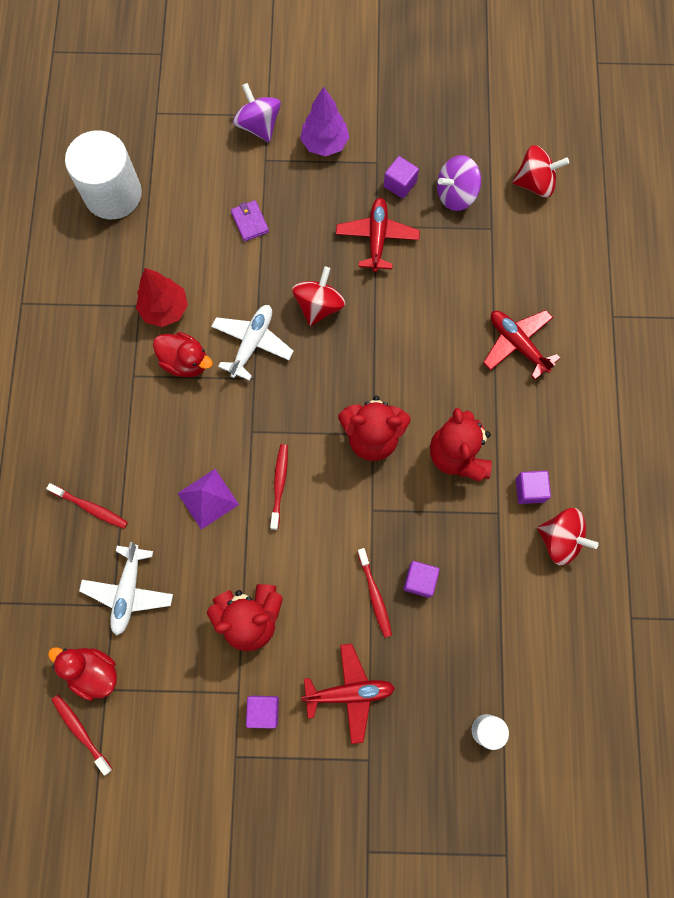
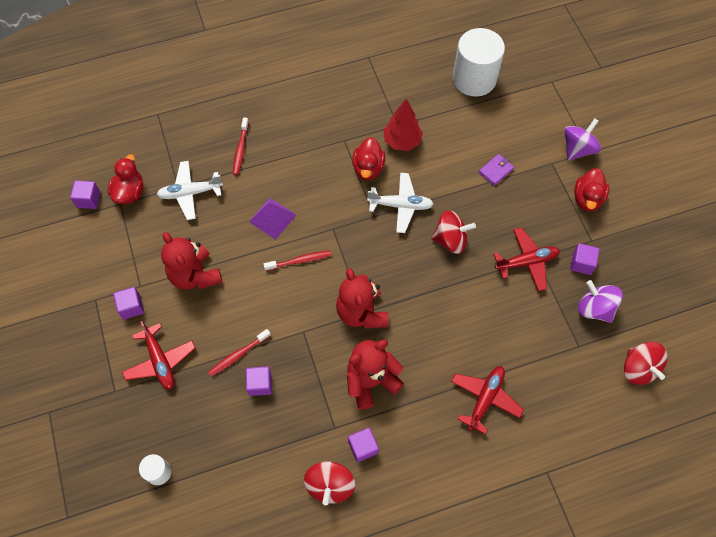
camera: 70 degrees right, 10 degrees down
red toothbrush [52,695,112,776] -> purple cube [70,180,100,209]
purple tree [300,87,350,157] -> red duck [574,168,609,211]

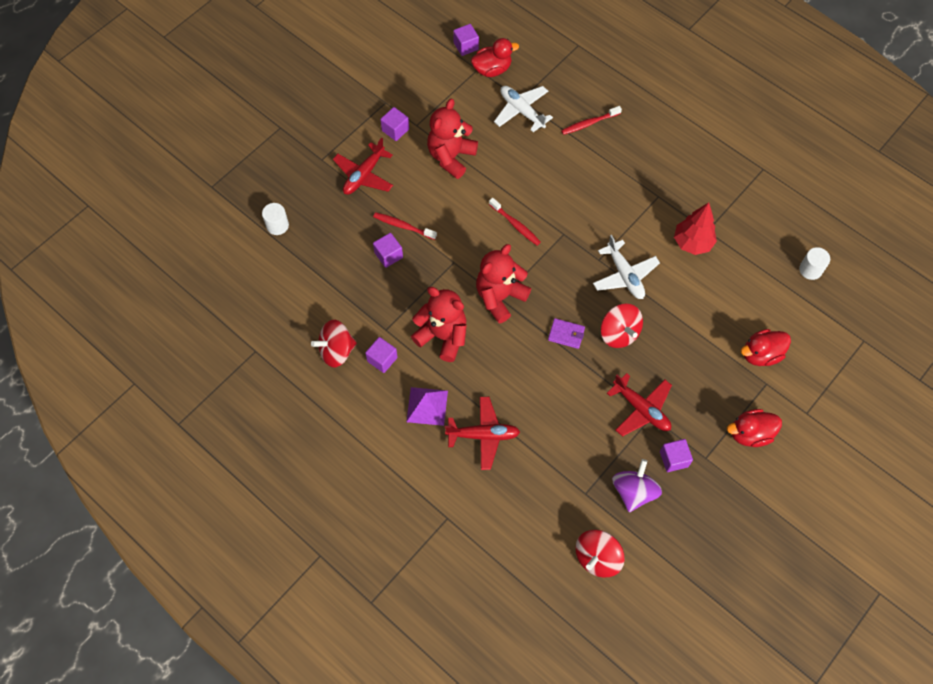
camera: 60 degrees right, 0 degrees up
purple pyramid [249,198,296,240] -> purple pyramid moved to [406,387,448,426]
red duck [352,137,385,180] -> red duck moved to [740,329,791,366]
white cylinder [453,28,505,97] -> white cylinder [799,247,830,280], size x0.46
purple wallet [479,154,514,186] -> purple wallet moved to [548,318,585,349]
purple spinning top [564,118,601,161] -> none

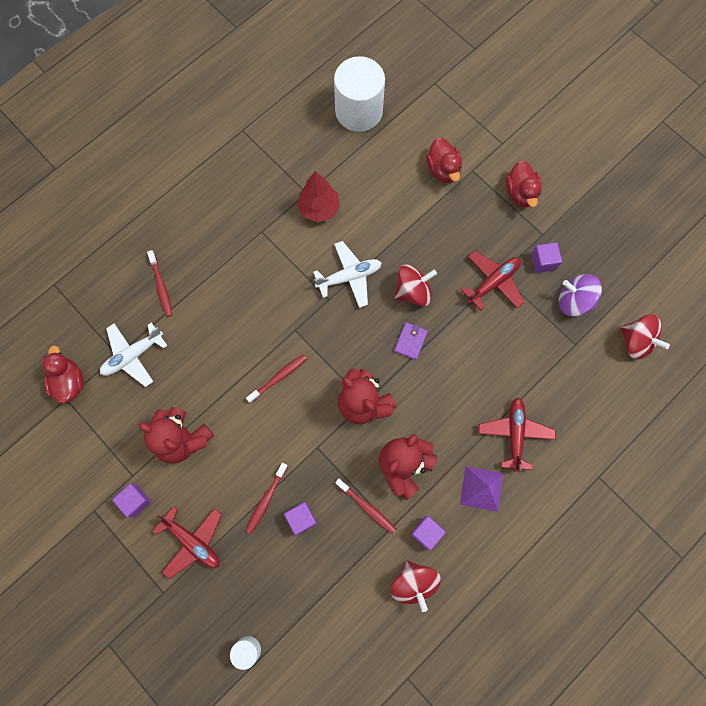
camera: 85 degrees left, 10 degrees up
purple cube [453,24,479,56] -> none
white cylinder [799,247,830,280] -> white cylinder [334,56,385,132], size x2.18
none -> red toothbrush [335,479,396,534]

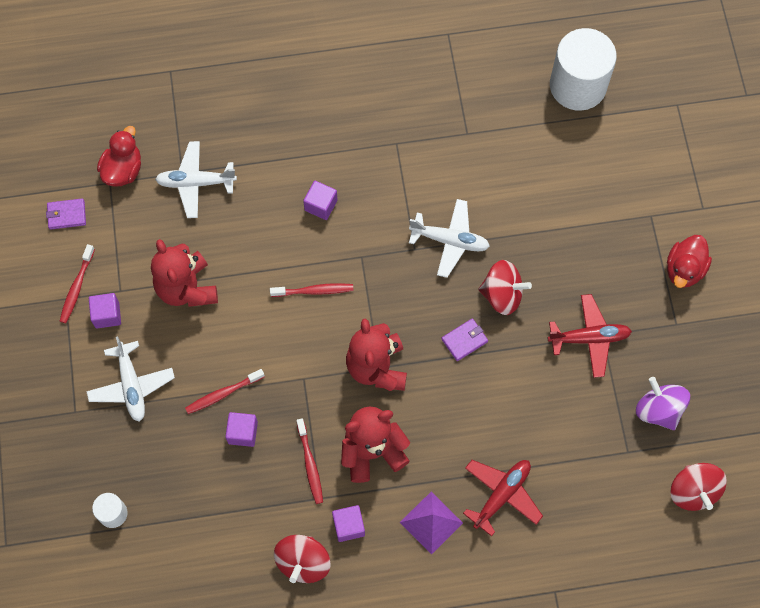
camera: 35 degrees right, 5 degrees down
red toothbrush [147,250,172,317] -> red toothbrush moved to [60,244,95,323]
red plane [152,506,222,579] -> white plane [86,336,175,422]
red tree [297,171,340,222] -> none
red duck [426,138,462,183] -> none
purple cube [531,242,562,273] -> purple cube moved to [303,181,338,220]
none -> purple wallet [46,198,86,230]

